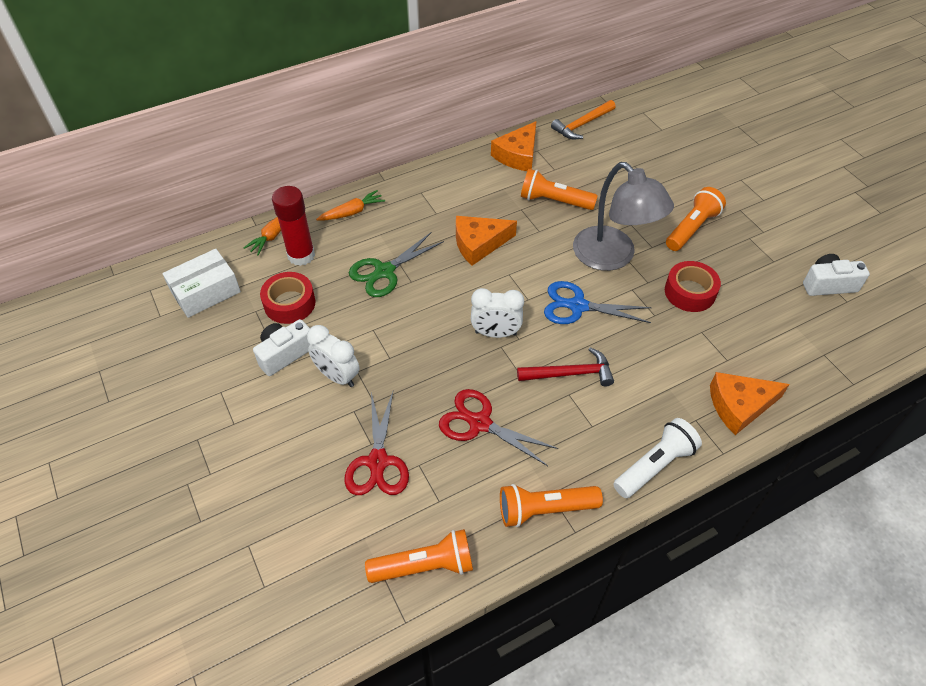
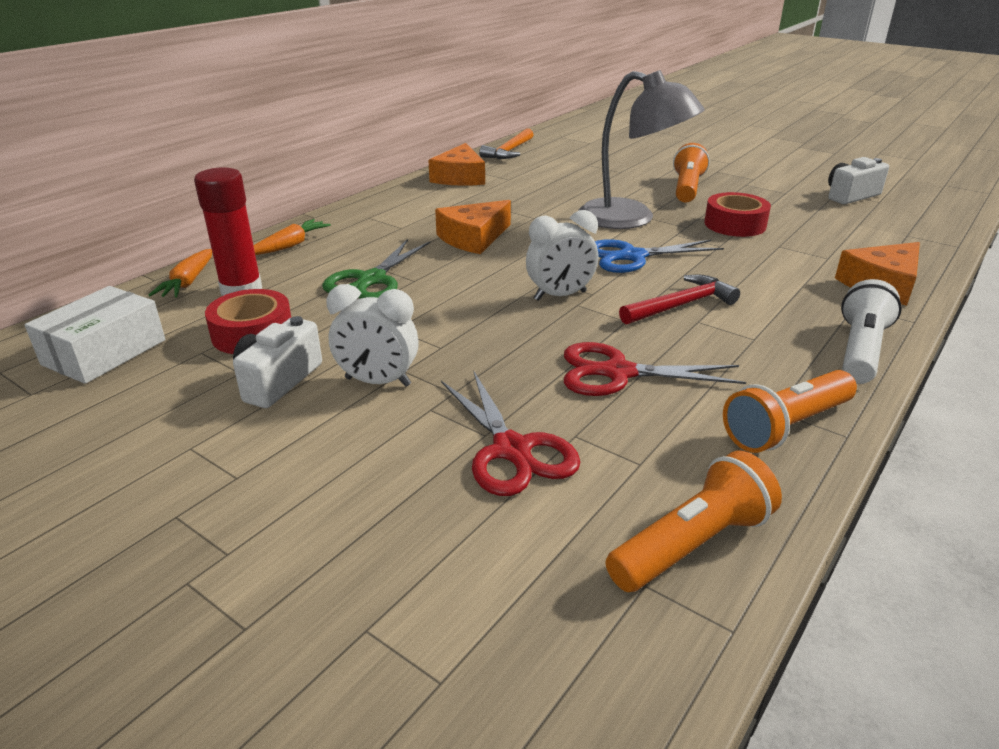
camera: 25 degrees left, 20 degrees down
orange flashlight [521,169,598,210] -> none

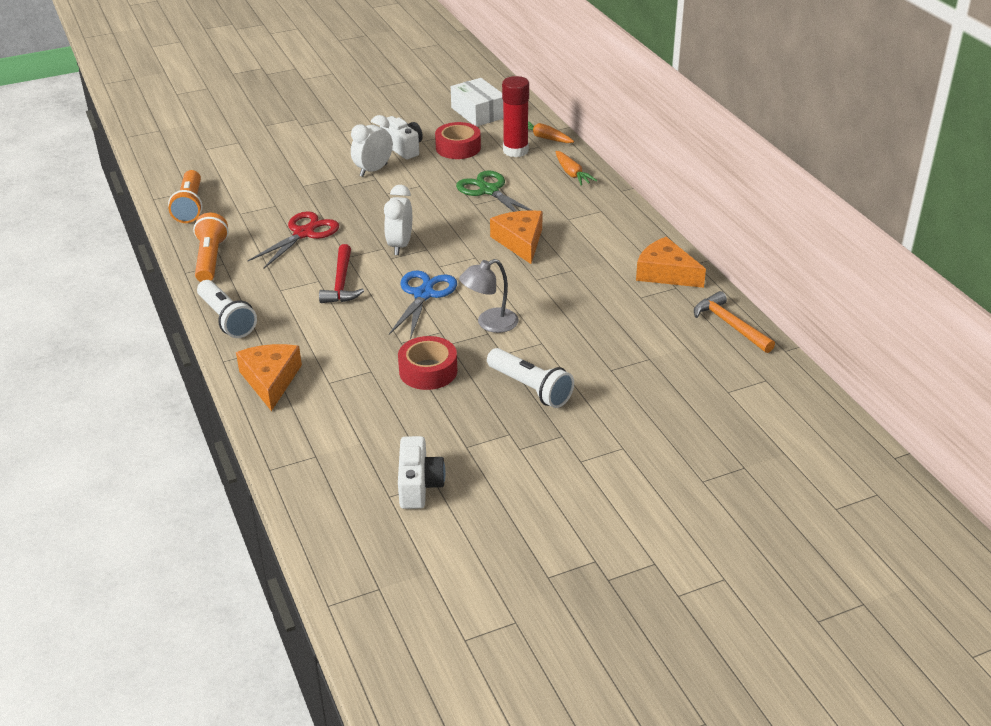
camera: 120 degrees right, 5 degrees up
red scissors [441,370,580,496] -> none
grey lamp [578,70,704,229] -> grey lamp [459,259,519,333], size x0.58
orange flashlight [673,143,710,202] -> white flashlight [487,348,574,408]

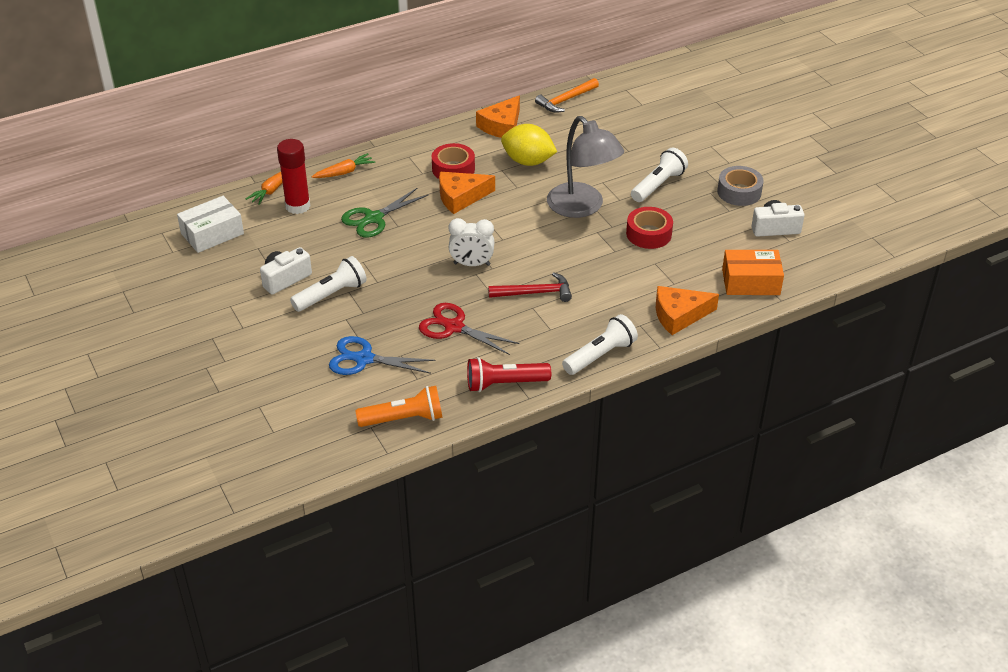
camera: 95 degrees left, 5 degrees up
orange flashlight [193,213,229,282] -> red flashlight [467,357,551,392]
white clock [351,115,393,177] -> white flashlight [290,256,367,312]
blue scissors [389,270,457,340] -> blue scissors moved to [329,336,436,375]
red tape [435,122,481,159] -> red tape moved to [432,143,475,179]
grey lamp [459,259,519,333] -> grey lamp [547,116,624,218], size x1.73
none -> yellow lemon [501,124,557,166]
none -> grey tape [717,166,764,206]
none -> orange box [722,250,784,295]

